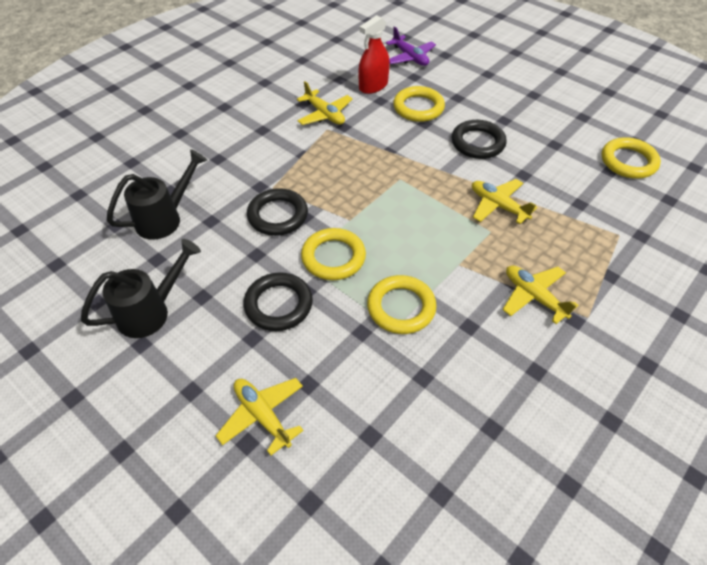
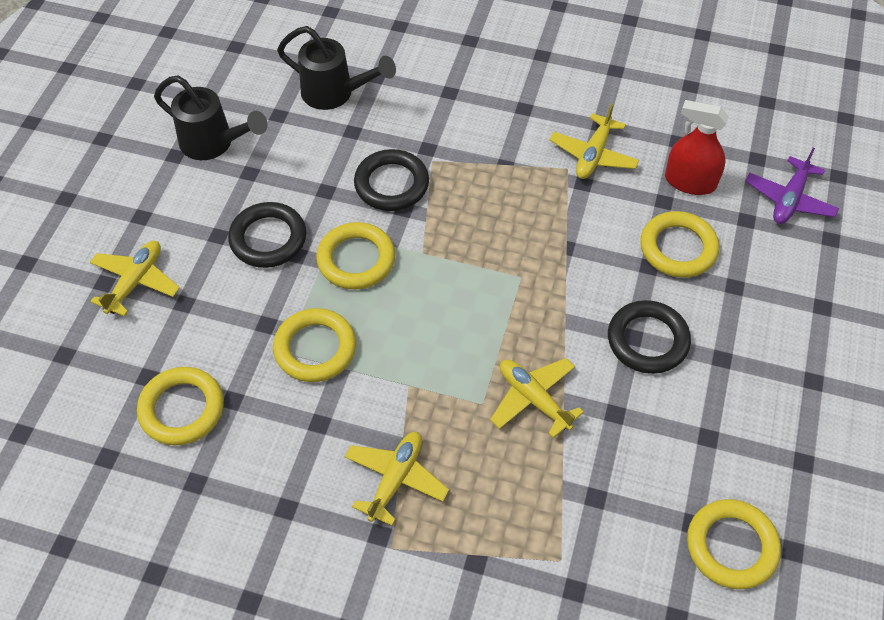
camera: 65 degrees right, 5 degrees up
yellow plane [472,179,537,224] -> yellow plane turned 60 degrees counterclockwise [490,358,584,438]
none -> yellow ring [137,367,224,445]

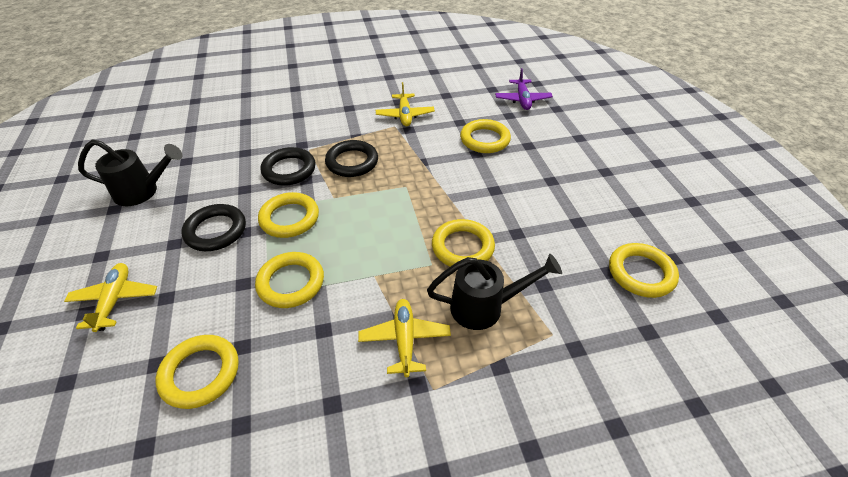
camera: 30 degrees left, 10 degrees down
black watering can [277,26,396,110] -> black watering can moved to [427,254,562,330]
yellow plane [490,358,584,438] -> yellow ring [432,219,495,267]
black ring [608,300,691,374] -> black ring moved to [325,140,378,177]
red spray bottle [665,100,729,195] -> none

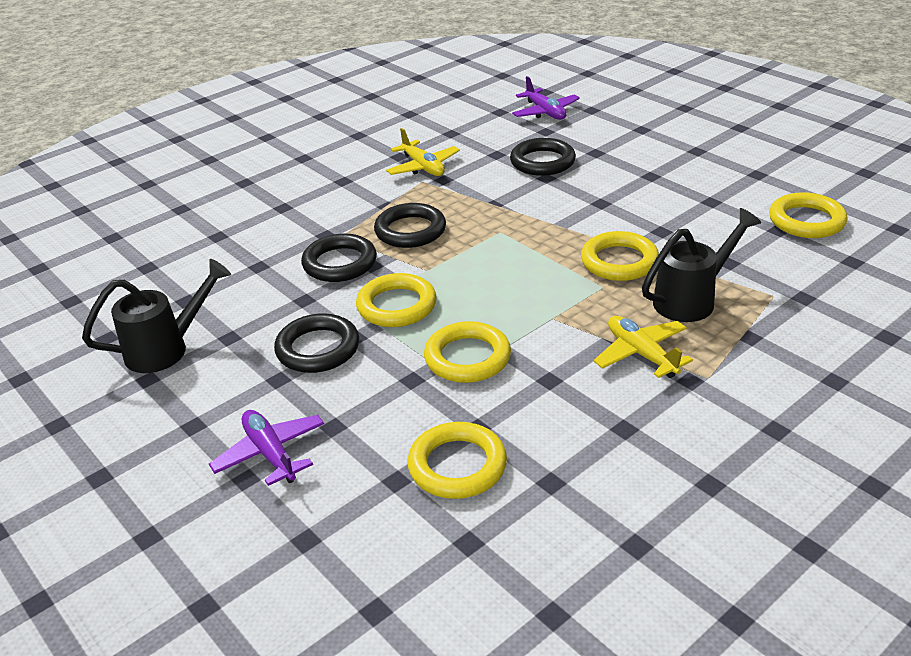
camera: 25 degrees left, 10 degrees down
yellow plane [64,263,157,332] -> purple plane [209,410,324,486]
yellow ring [460,119,511,153] -> black ring [510,138,576,176]

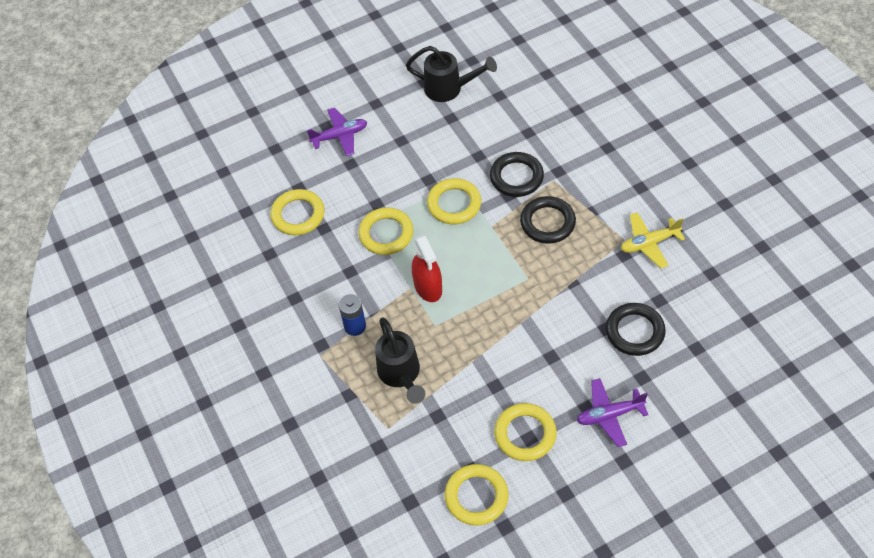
camera: 105 degrees right, 20 degrees up
black watering can [82,259,231,373] -> black watering can turned 60 degrees counterclockwise [406,46,497,102]
black ring [274,313,359,373] -> none
purple plane [512,76,580,120] -> purple plane moved to [577,378,648,447]
yellow ring [581,231,659,281] -> yellow ring moved to [494,403,557,461]
yellow plane [594,316,693,378] -> blue battery [339,294,366,336]
none -> red spray bottle [412,235,442,302]

